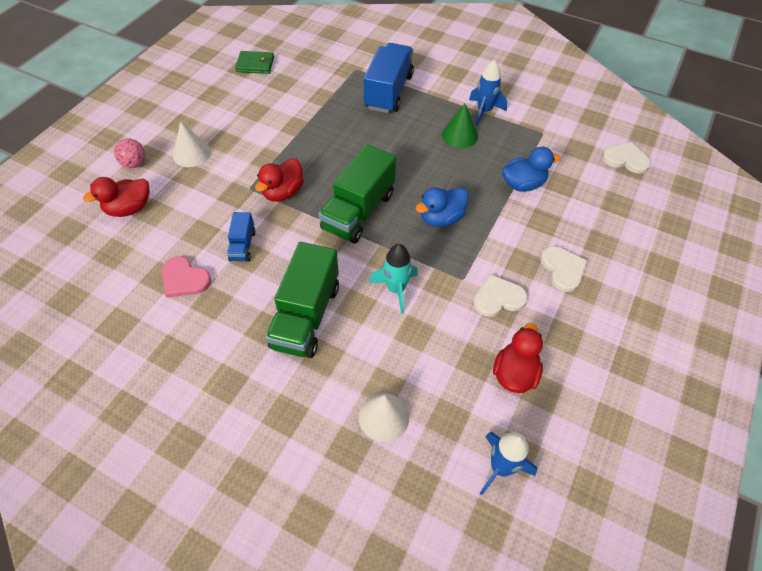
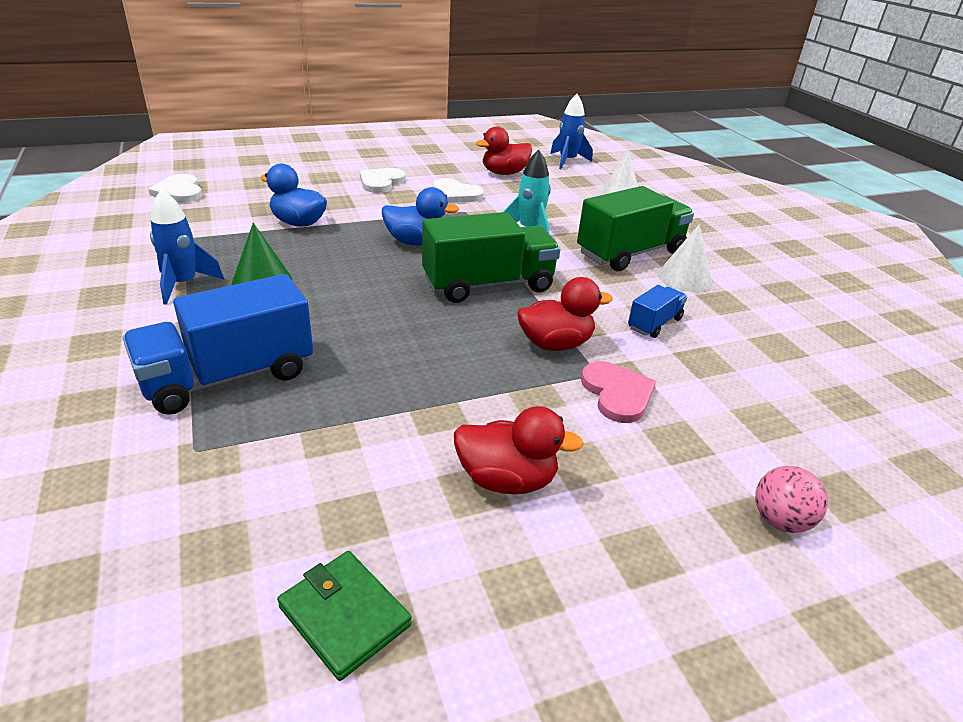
camera: 140 degrees left, 20 degrees down
red duck [83,177,150,217] -> red duck moved to [454,406,584,494]
pink heart [162,256,211,298] -> pink heart moved to [581,361,656,423]
white cone [173,121,211,167] -> white cone moved to [657,224,712,292]

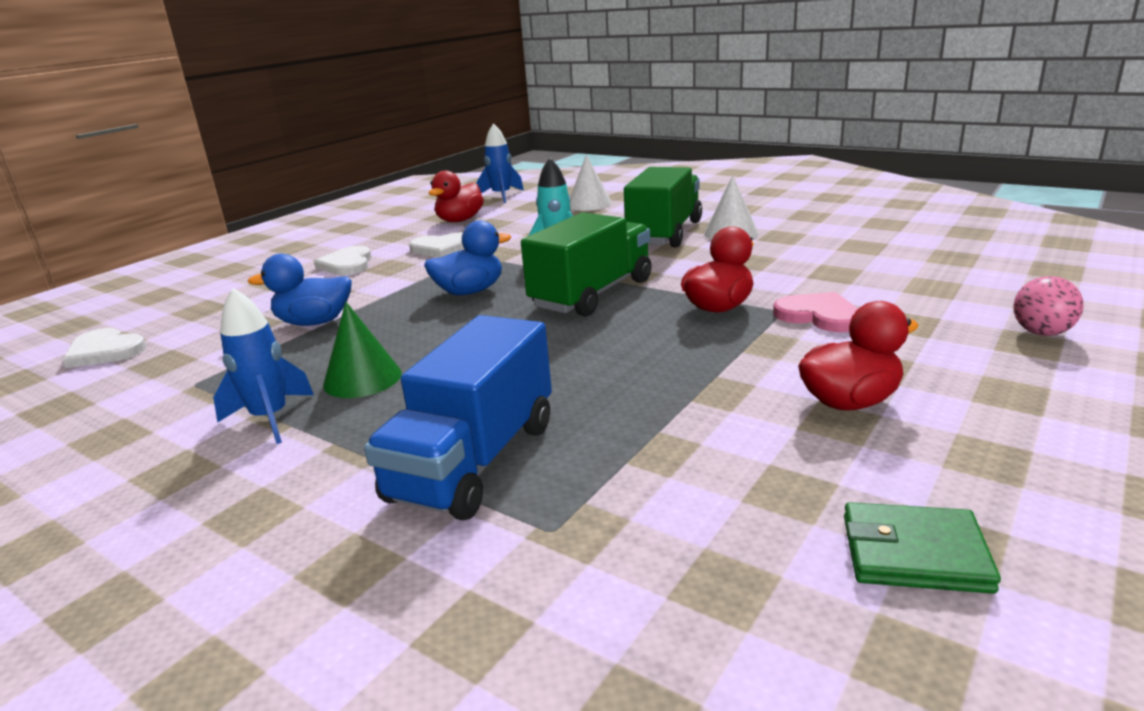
camera: 30 degrees left, 10 degrees down
blue truck [628,285,687,338] -> none

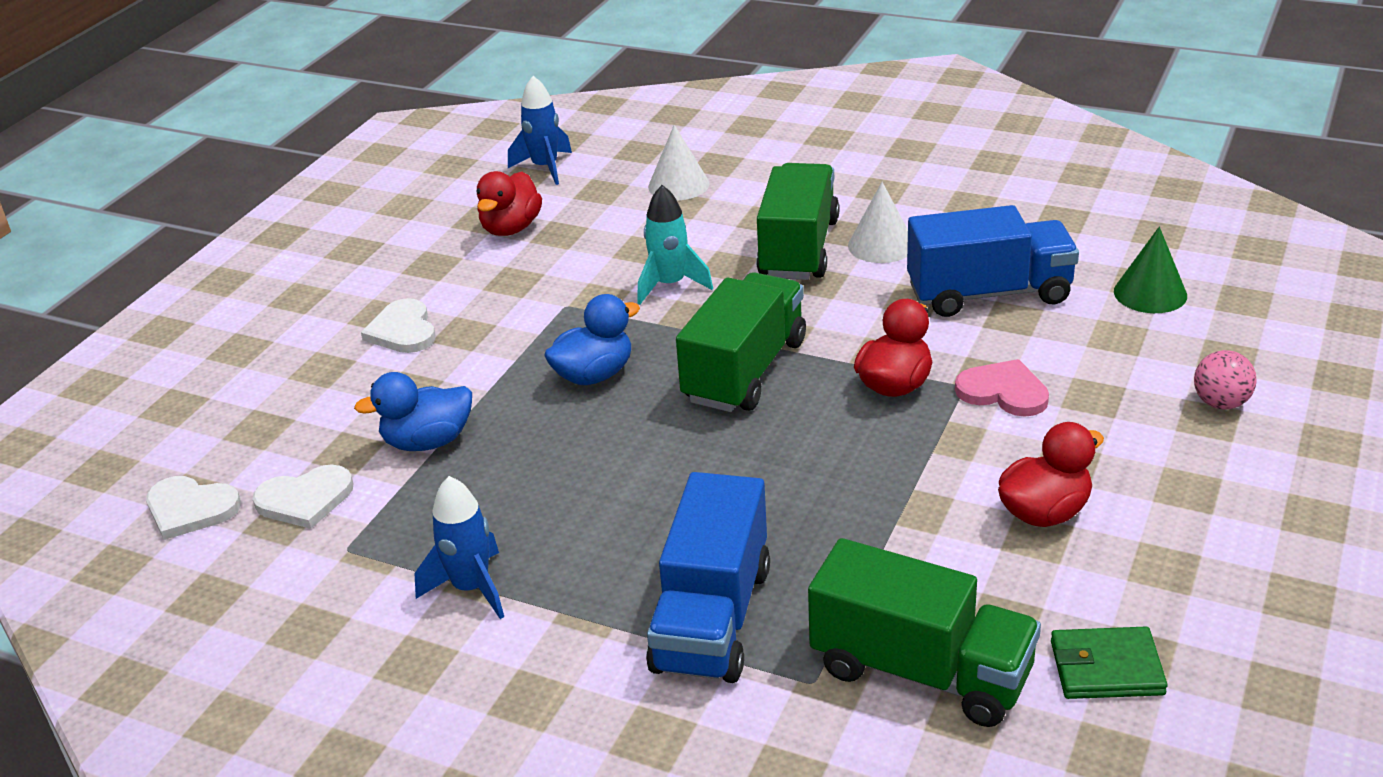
camera: 10 degrees left, 10 degrees up
green cone [323,302,402,398] -> green cone moved to [1114,227,1187,313]
white heart [409,232,464,258] -> white heart moved to [253,464,353,529]
none -> green truck [808,538,1041,727]
none -> blue truck [907,205,1079,317]

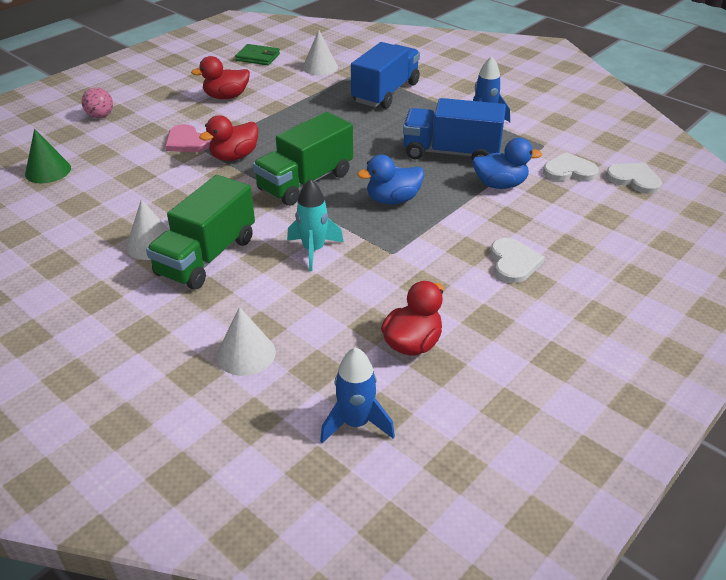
camera: 165 degrees left, 5 degrees up
green truck [808,538,1041,727] -> white cone [303,30,338,75]
blue truck [907,205,1079,317] -> blue truck moved to [403,98,506,161]

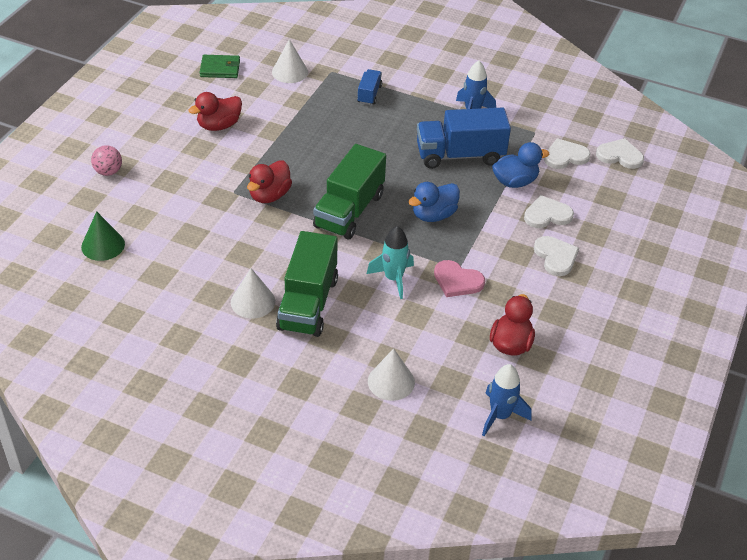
camera: 20 degrees left, 5 degrees up
pink heart [165,124,210,152] -> pink heart moved to [434,260,485,297]
blue truck [351,42,420,109] -> blue truck [357,69,382,105], size x0.50
none -> white heart [524,195,574,228]

